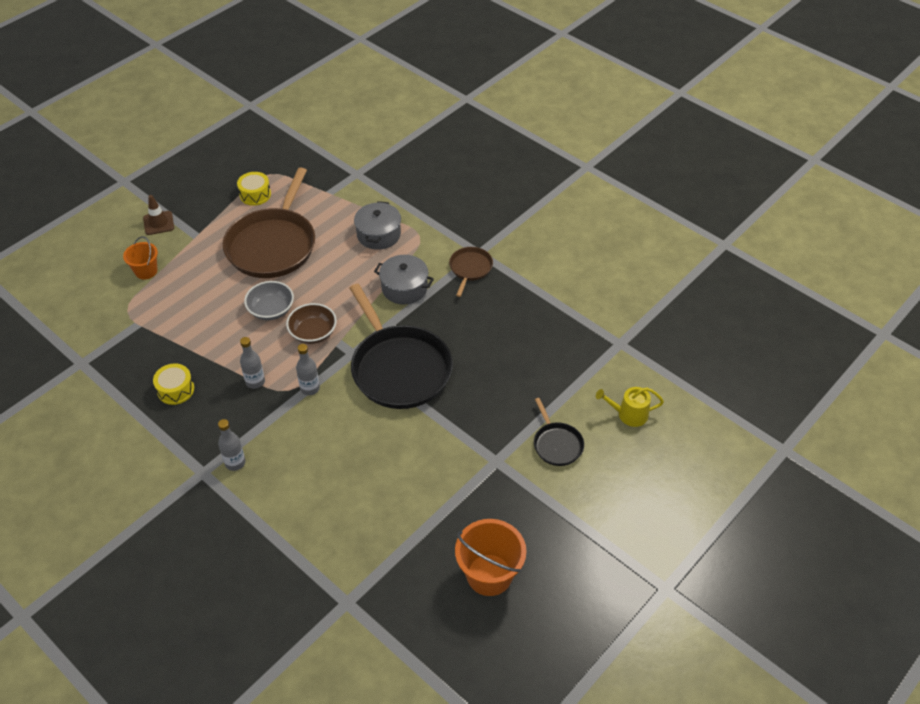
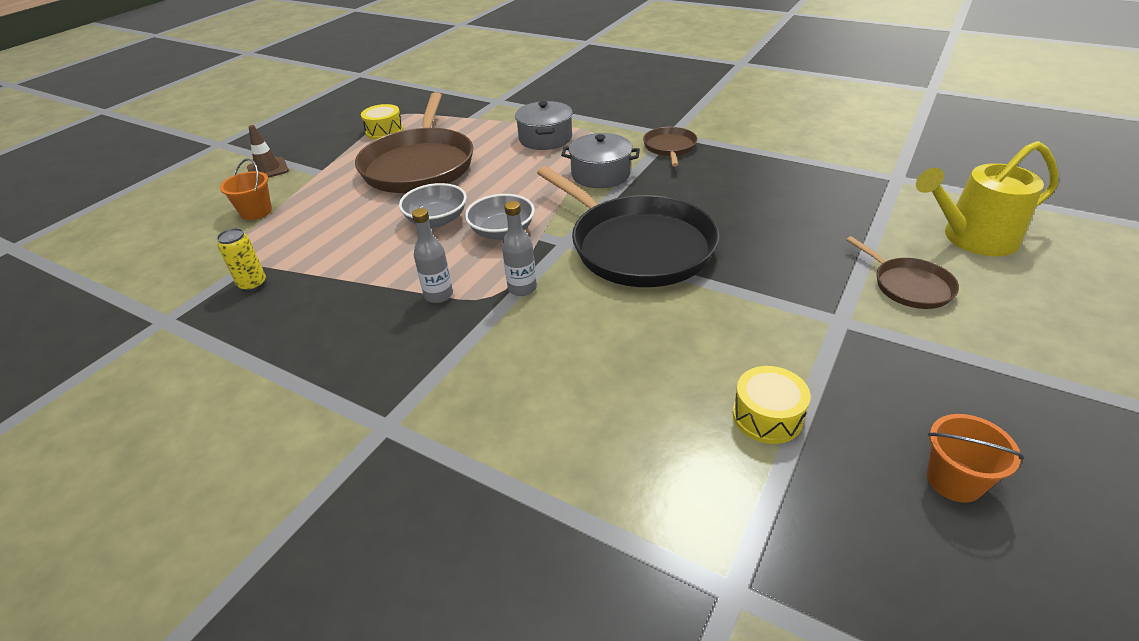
camera: 10 degrees left, 10 degrees down
yellow drum [153,363,194,405] -> yellow drum moved to [733,366,811,444]
grey bottle [218,419,245,471] -> none
brown bowl [286,303,337,344] -> grey bowl [465,194,535,240]
orange bucket [455,519,527,596] -> orange bucket [927,414,1024,503], size x0.60
black pan [534,398,584,466] -> brown pan [846,236,959,309]
yellow watering can [596,387,664,427] -> yellow watering can [916,141,1058,256], size x1.62
none -> yellow can [217,228,266,292]

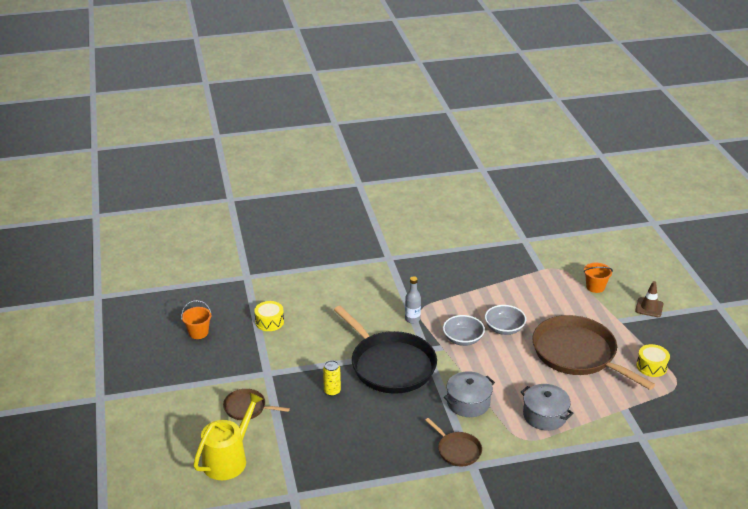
camera: 135 degrees right, 5 degrees down
yellow can [217,228,266,292] -> yellow can moved to [323,360,341,396]
grey bottle [412,208,453,303] -> none
black pan [537,166,719,287] -> black pan turned 135 degrees counterclockwise [334,306,437,394]

